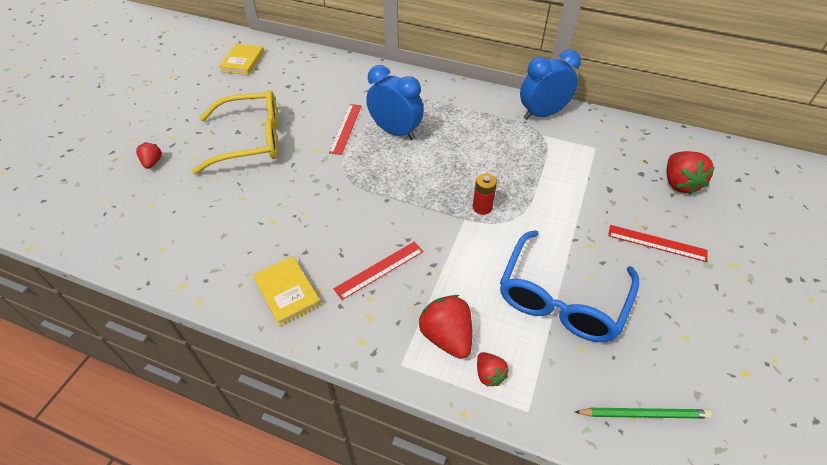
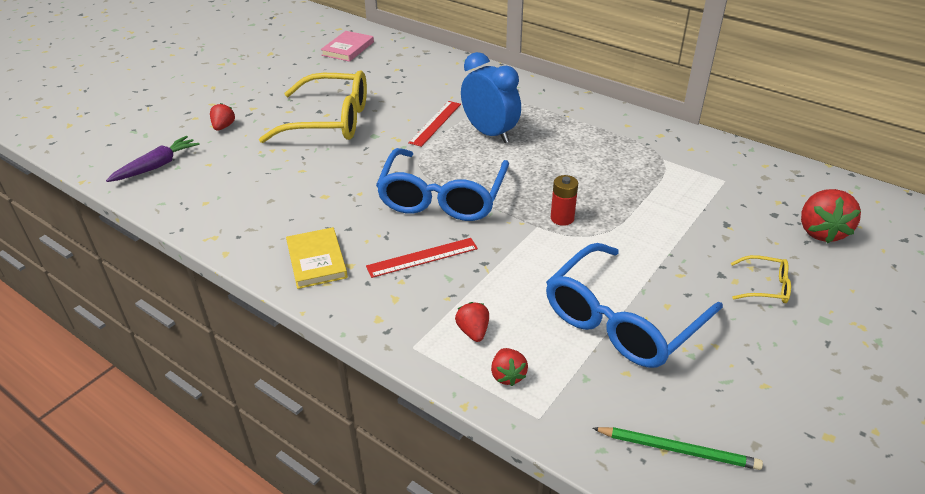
camera: 15 degrees right, 10 degrees down
yellow book [219,44,264,75] -> pink book [321,31,374,62]
red strawberry [419,295,472,359] -> red strawberry [455,302,489,342], size x0.56
blue clock [520,50,581,120] -> none
red ruler [608,225,708,262] -> yellow glasses [731,255,791,303]
none -> purple carrot [106,136,200,182]
none -> blue glasses [376,148,509,221]

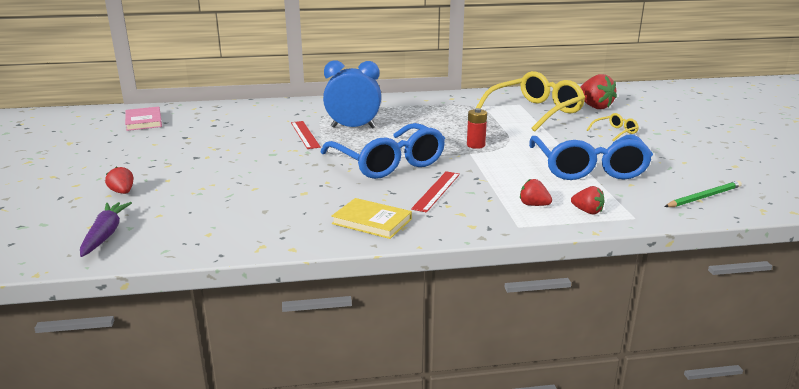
camera: 45 degrees left, 15 degrees down
yellow glasses [259,70,367,143] -> yellow glasses moved to [475,71,585,131]

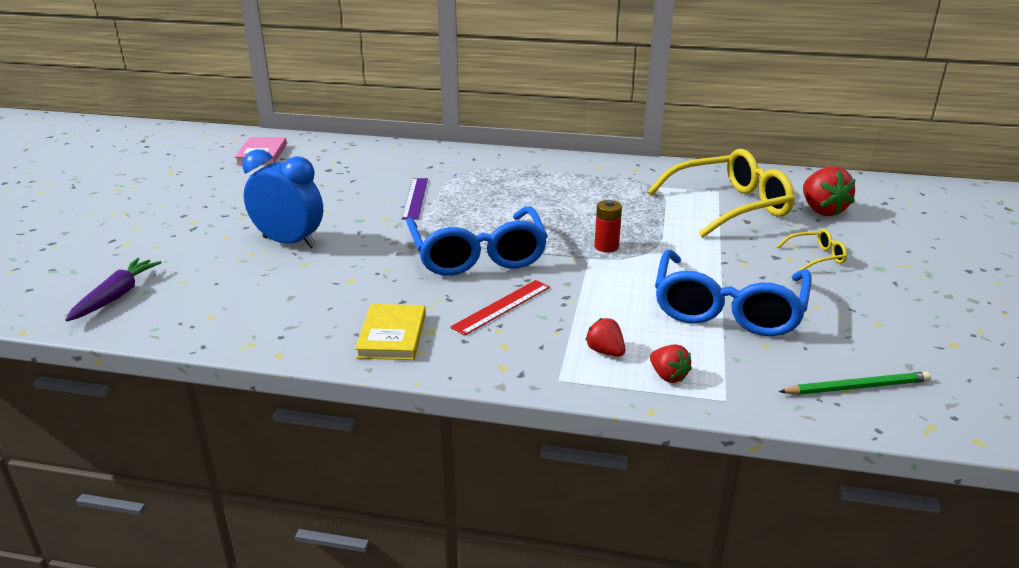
camera: 20 degrees right, 5 degrees up
red strawberry [105,166,134,194] -> none
red ruler [291,121,321,149] -> purple ruler [402,178,428,220]
blue clock [323,61,381,128] -> blue clock moved to [242,149,323,248]
yellow book [332,198,412,239] -> yellow book turned 45 degrees clockwise [355,304,426,360]

